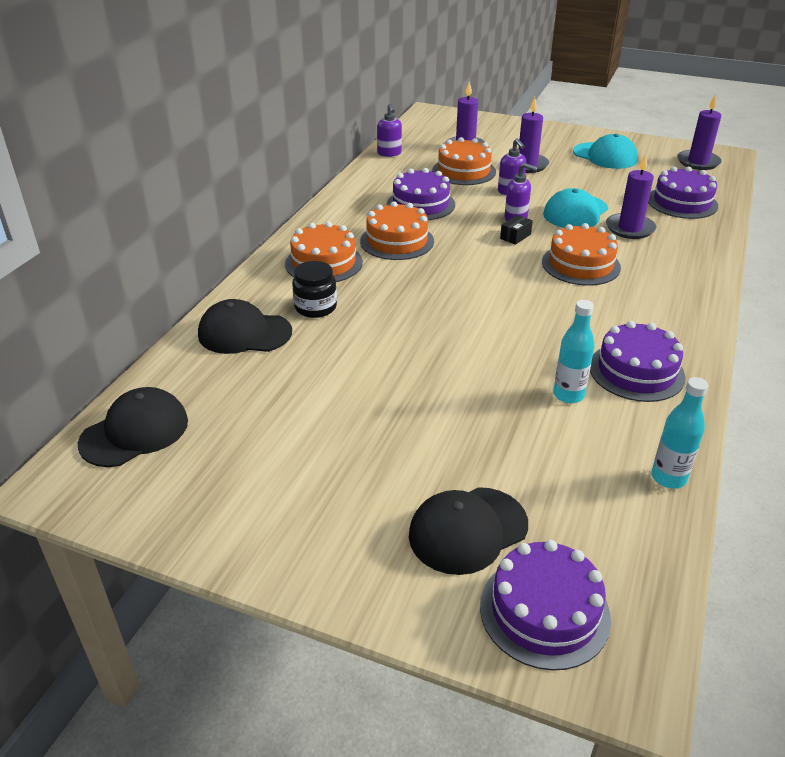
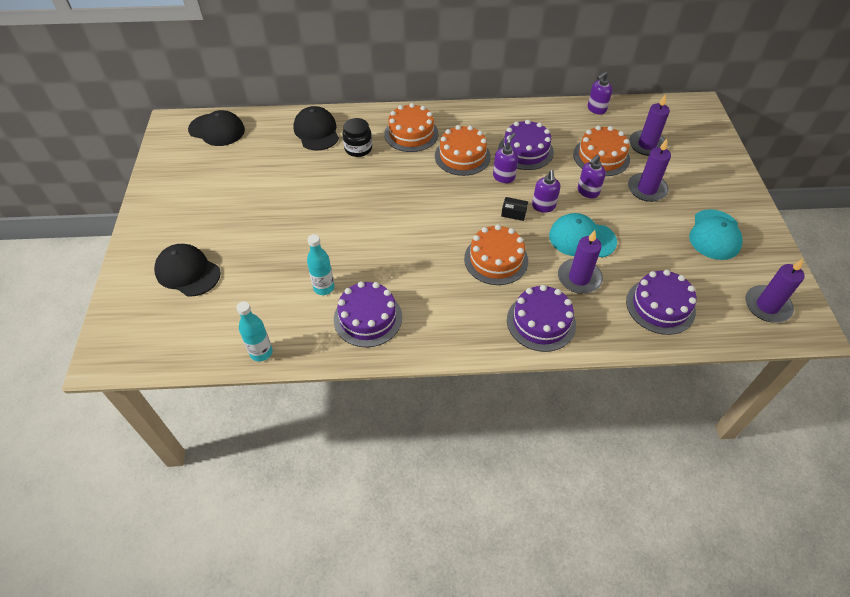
camera: 65 degrees right, 15 degrees up
purple cake [480,540,611,671] -> purple cake moved to [507,285,576,352]
none -> purple soap dispenser [493,133,518,183]

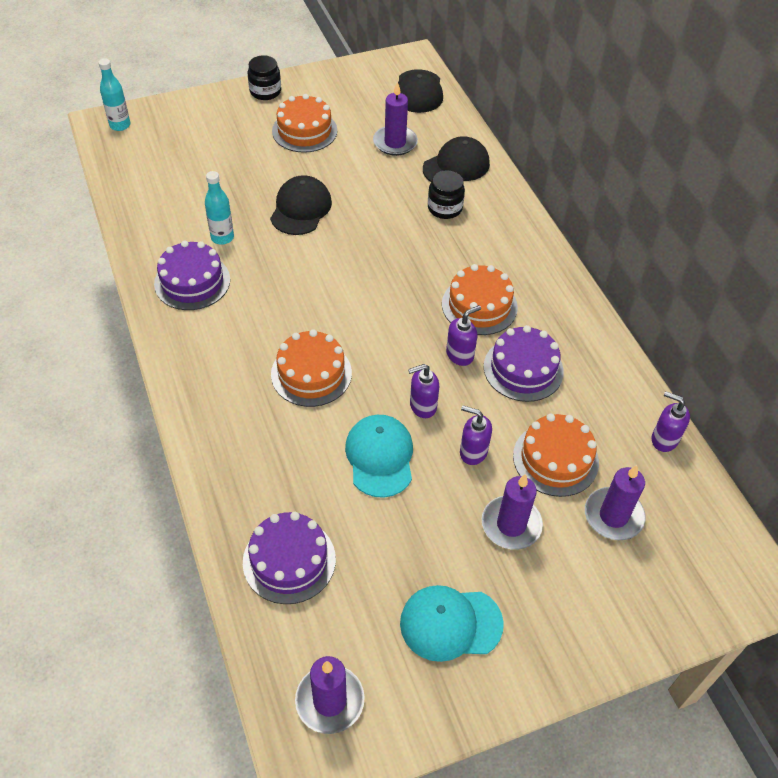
camera: 70 degrees right, 0 degrees up
black cap [154,244,221,297] -> black cap moved to [270,175,332,235]
turquoise bottle [237,301,272,361] -> turquoise bottle moved to [98,58,130,131]
orange cake [384,103,438,152] -> orange cake moved to [272,94,337,153]
purple soap dispenser [493,133,518,183] -> purple soap dispenser turned 45 degrees counterclockwise [446,305,481,366]
black box [501,197,528,221] -> none
purple cake [507,285,576,352] -> none
purple candle [558,230,603,294] -> purple candle moved to [373,81,418,156]
none -> black jar [248,55,281,100]

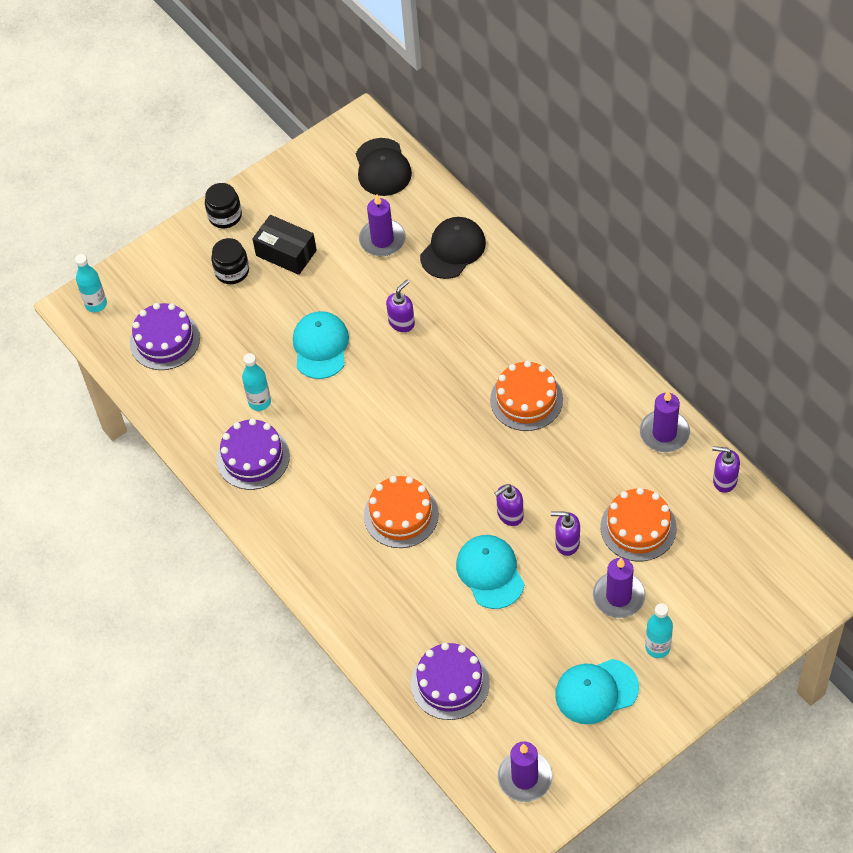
camera: 10 degrees left, 5 degrees up
black cap [270,175,332,235] -> turquoise cap [293,311,349,379]
orange cake [272,94,337,153] -> black box [252,215,317,275]
black jar [428,170,465,219] -> black jar moved to [211,238,249,284]
purple soap dispenser [446,305,481,366] -> purple soap dispenser moved to [386,280,415,332]
purple cake [484,325,564,402] -> purple cake moved to [130,303,200,370]
purple candle [585,465,646,540] -> purple candle moved to [640,391,690,452]
none -> turquoise bottle [645,603,673,658]

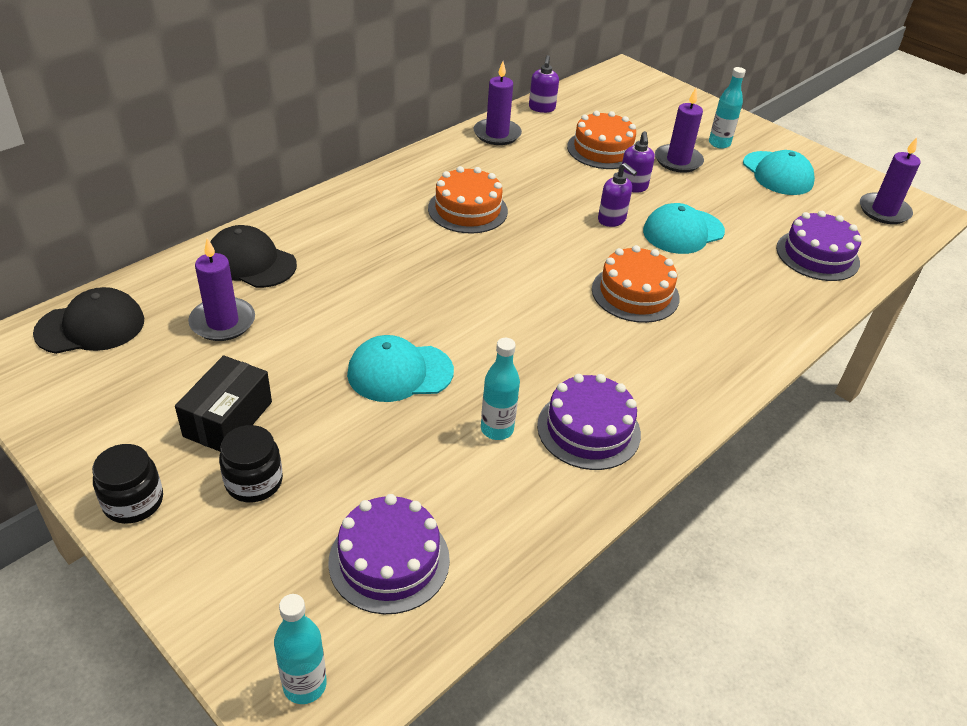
camera: 105 degrees left, 15 degrees down
purple soap dispenser [386,280,415,332] -> none

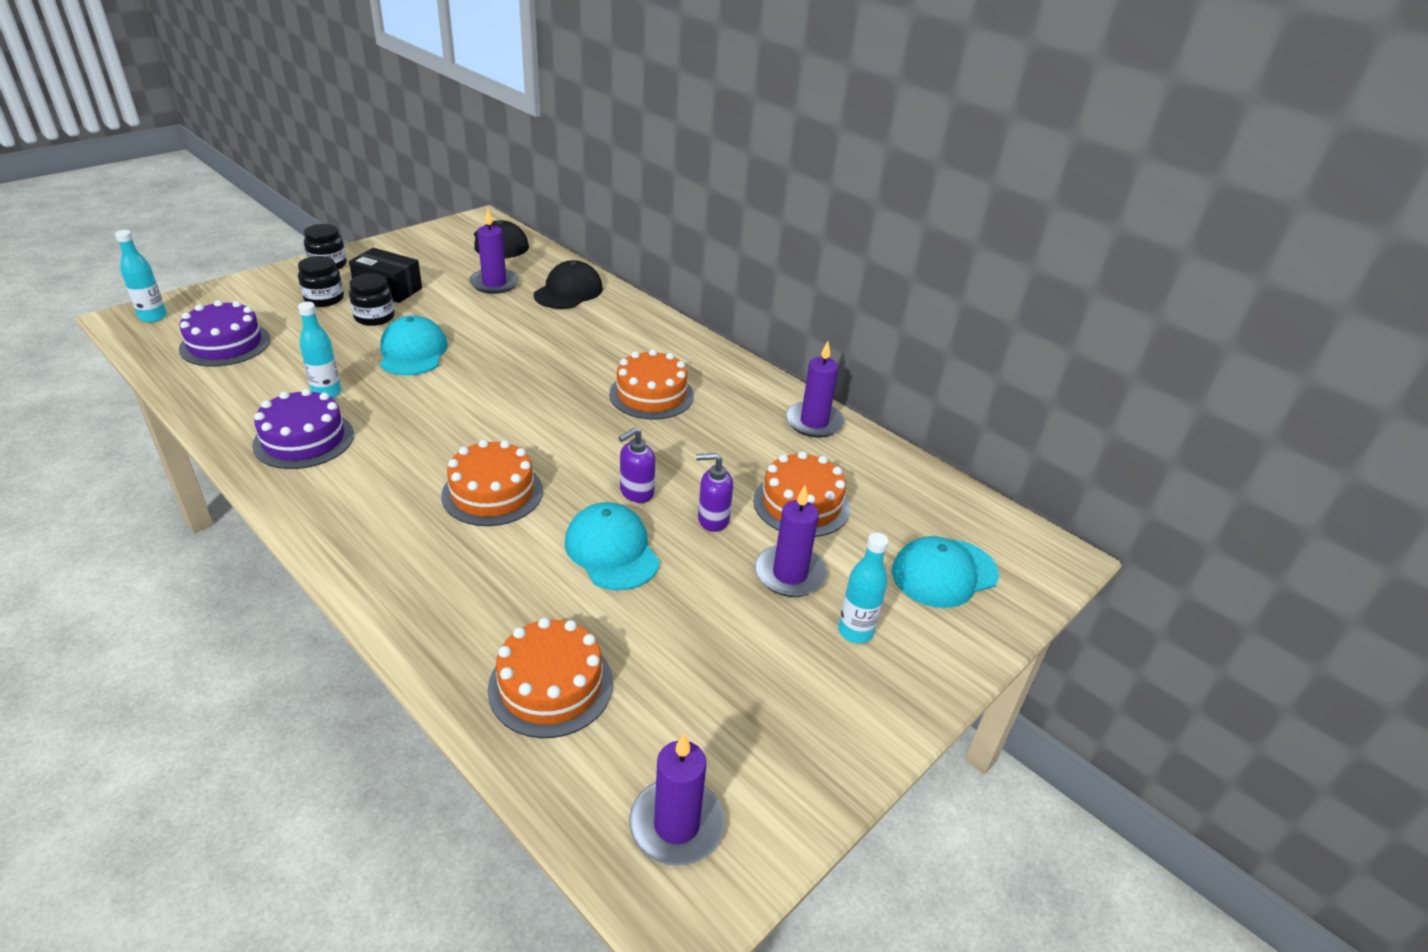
camera: 90 degrees right, 5 degrees down
purple soap dispenser [529,55,559,113] -> none
turquoise cap [743,150,815,195] -> turquoise cap moved to [892,536,999,608]
purple cake [776,211,862,281] -> orange cake [488,617,613,738]
none -> black jar [349,274,395,326]

